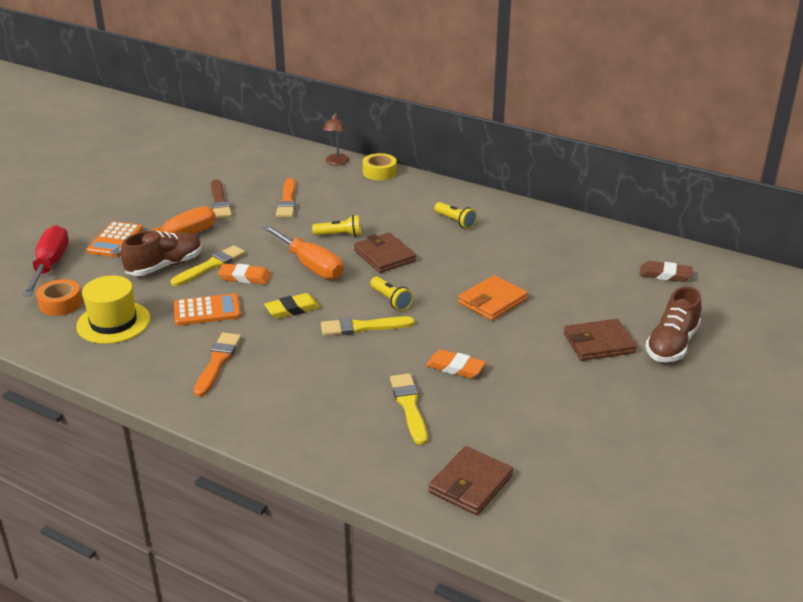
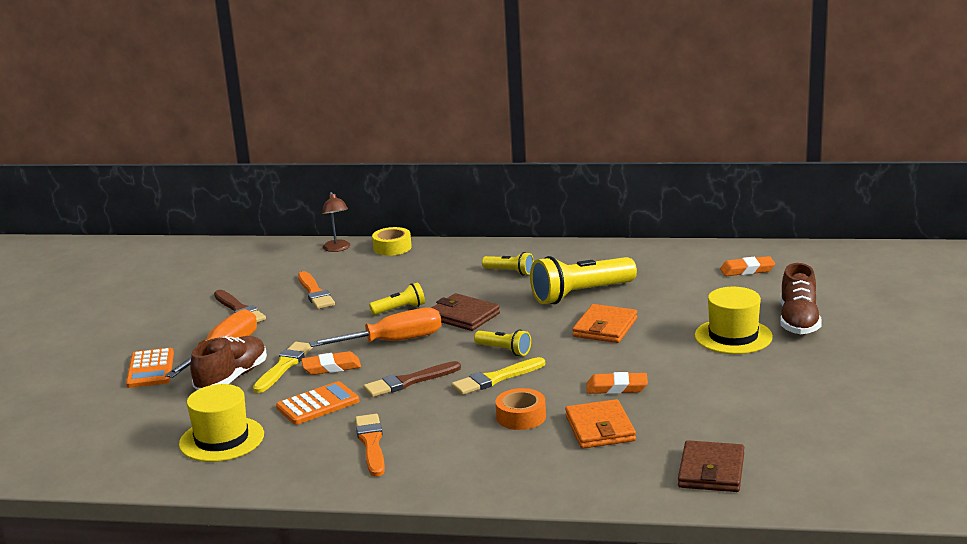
camera: 20 degrees left, 10 degrees down
red screwdriver [23,225,69,296] -> none
orange tape [36,279,82,316] -> orange tape moved to [496,388,546,430]
orange screwdriver [263,225,344,280] -> orange screwdriver turned 45 degrees counterclockwise [309,308,442,347]
yellow eraser [264,293,320,319] -> brown brush [363,361,461,397]
yellow brush [390,373,427,445] -> orange wallet [565,399,636,448]
brown wallet [564,319,637,361] -> yellow hat [695,287,773,354]
brown eraser [639,261,692,282] -> orange eraser [720,256,775,276]
none -> yellow flashlight [530,256,637,304]

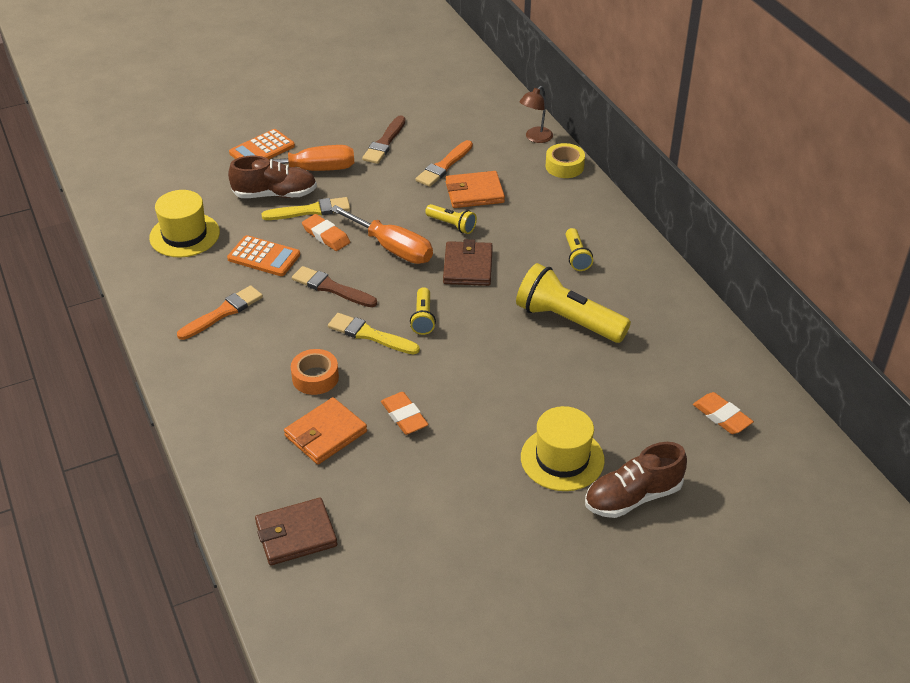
camera: 55 degrees right, 20 degrees up
orange wallet [572,304,637,343] -> orange wallet moved to [446,171,505,208]

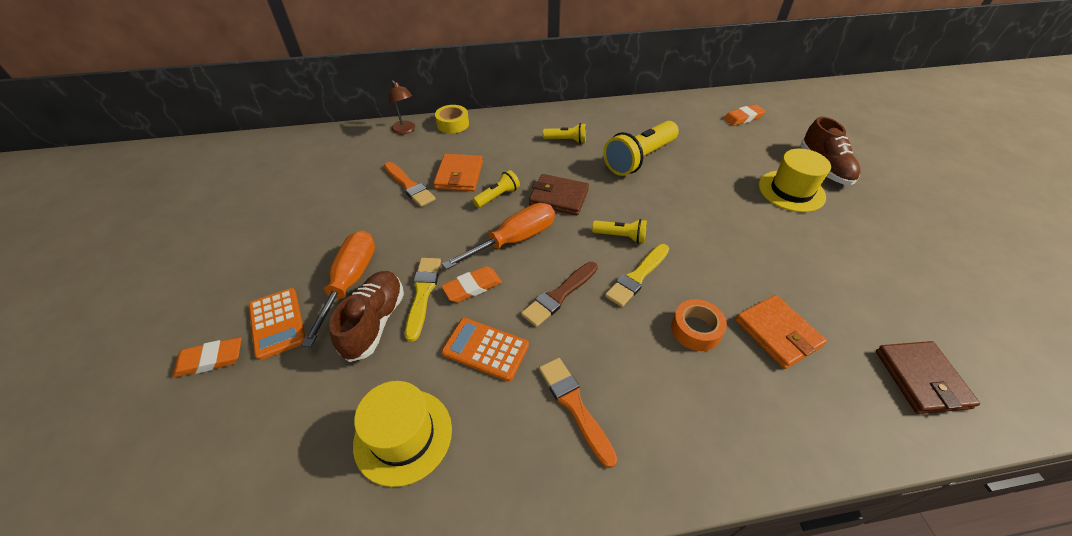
camera: 75 degrees left, 5 degrees up
orange calculator [227,235,300,276] -> orange calculator turned 105 degrees counterclockwise [441,318,529,382]
brown brush [362,116,406,164] -> none
orange eraser [381,392,429,435] -> orange eraser moved to [173,337,242,377]

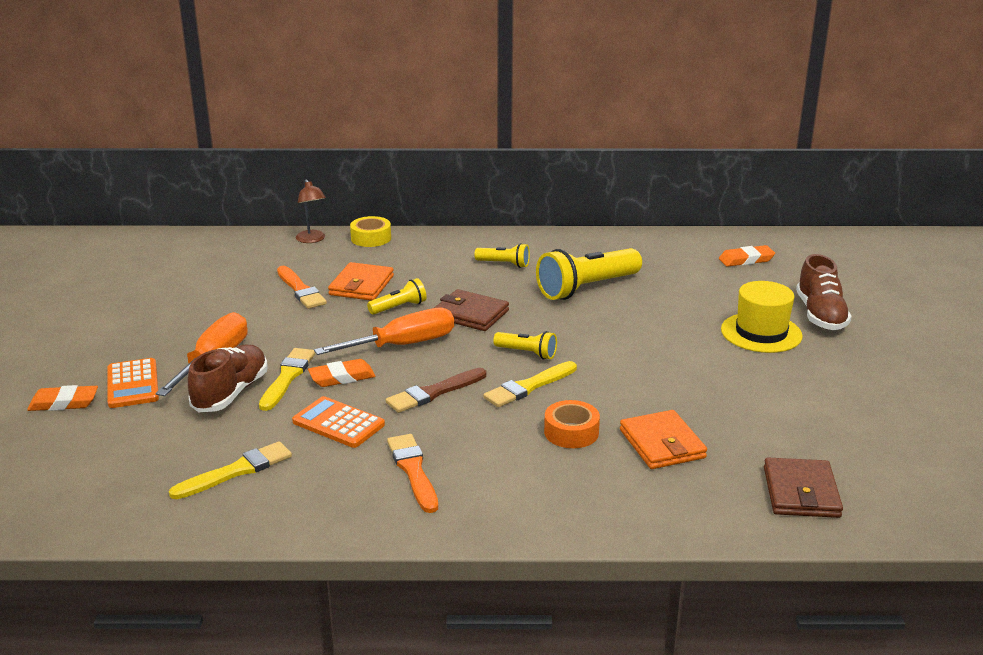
camera: 10 degrees right, 20 degrees down
yellow hat [353,381,452,487] -> yellow brush [169,441,292,499]

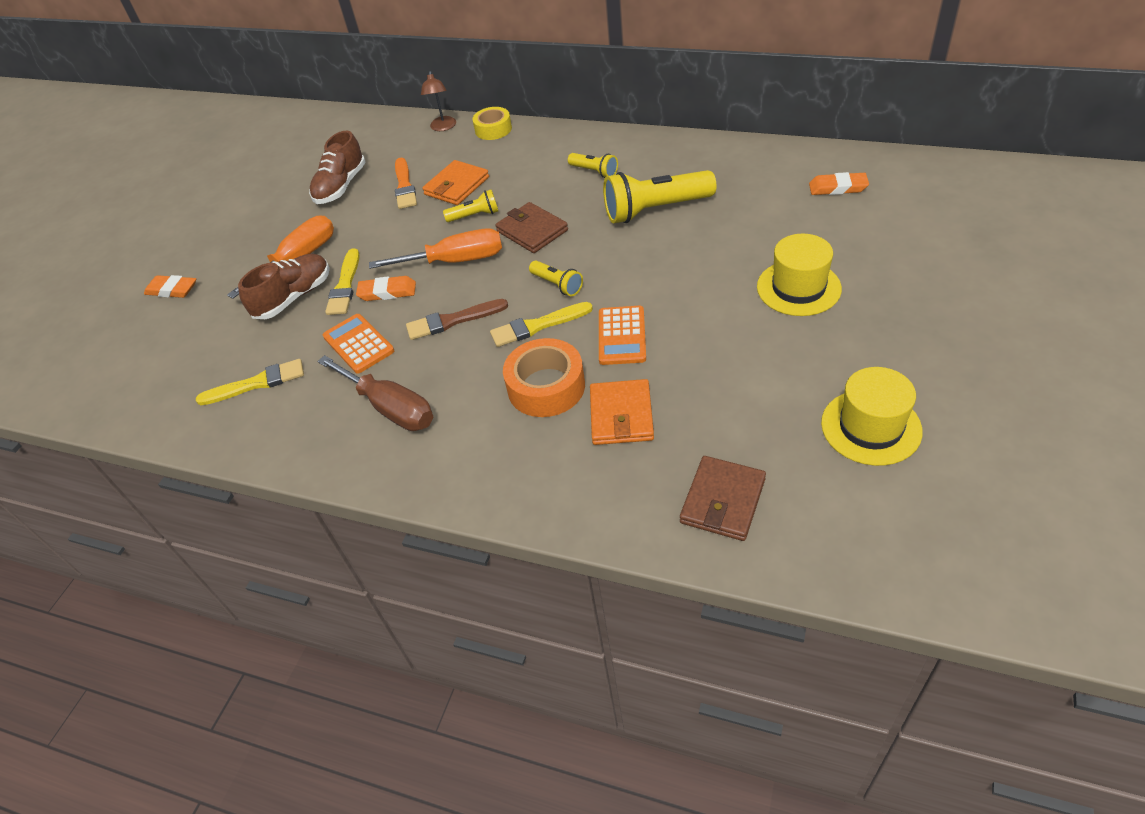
camera: 25 degrees right, 20 degrees up
orange calculator [108,358,159,408] -> orange calculator moved to [599,306,646,365]
yellow brush [259,348,315,411] -> yellow brush turned 150 degrees clockwise [325,248,360,315]
orange brush [387,434,438,513] -> brown screwdriver [317,355,433,431]
orange tape [544,400,600,448] -> orange tape [503,338,585,417], size x1.51
brown shoe [796,254,852,330] -> brown shoe moved to [309,131,366,204]
none -> yellow hat [821,367,923,466]

